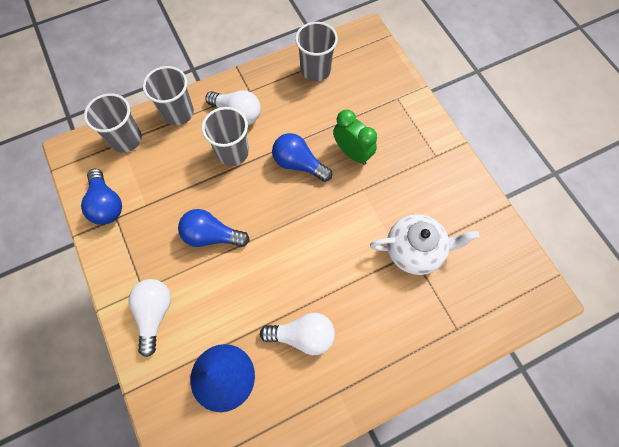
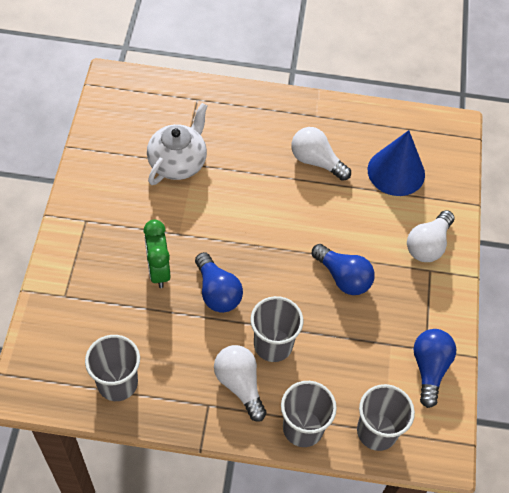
camera: 150 degrees left, 10 degrees down
white teapot [370,214,479,275] -> white teapot turned 90 degrees clockwise [147,103,208,185]

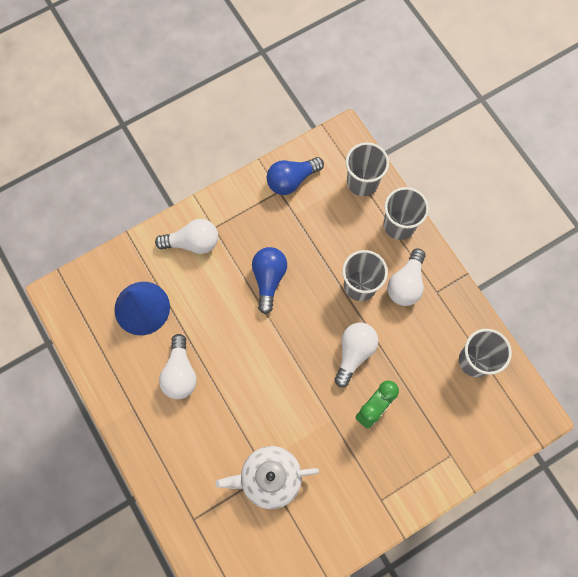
camera: 125 degrees left, 15 degrees up
blue light bulb [195,252,243,313] -> white light bulb [334,323,378,387]

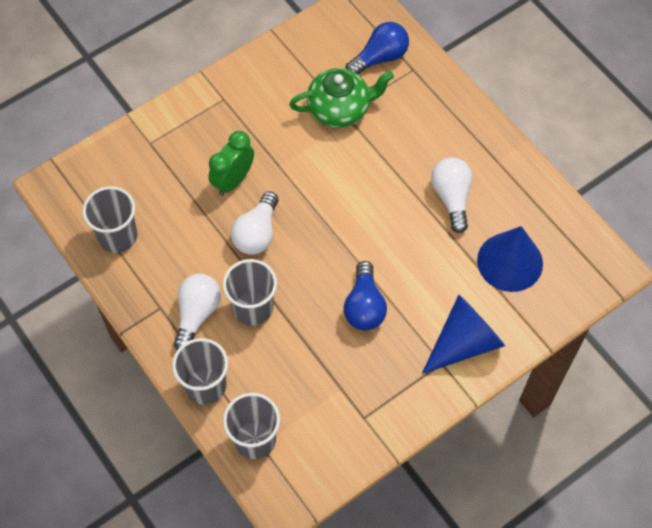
camera: 175 degrees right, 10 degrees down
white light bulb [155,219,218,254] -> blue cone [422,295,505,374]
white teapot [216,446,319,509] -> green teapot [289,68,394,128]
blue light bulb [267,157,324,195] -> blue light bulb moved to [346,22,409,74]

